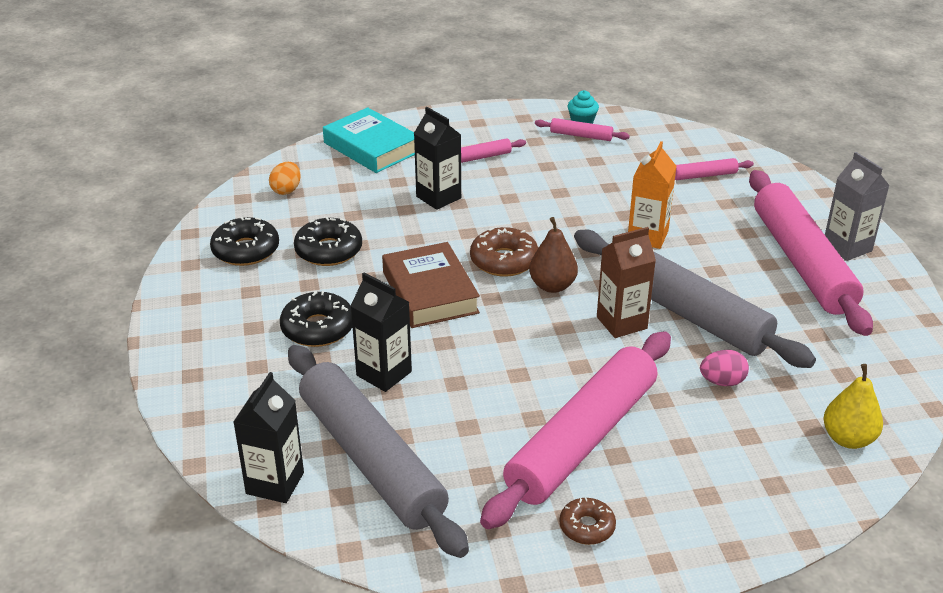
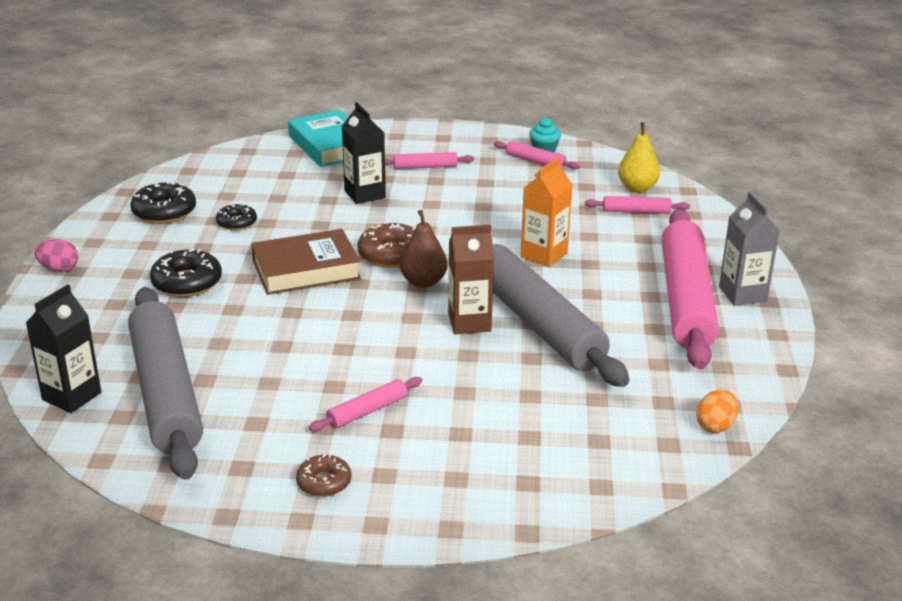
camera: 15 degrees right, 5 degrees down
orange egg [269,162,301,195] -> orange egg moved to [696,390,738,433]
black donut [294,217,362,266] -> black donut [216,203,257,231], size x0.62
black carton [351,273,412,392] -> none
brown book [382,242,480,328] -> brown book turned 75 degrees clockwise [251,229,361,295]
pink rolling pin [480,331,671,529] -> pink rolling pin [309,377,422,432], size x0.41
pink egg [700,350,749,386] -> pink egg moved to [34,239,78,272]
yellow pear [823,364,883,449] -> yellow pear moved to [618,122,660,192]

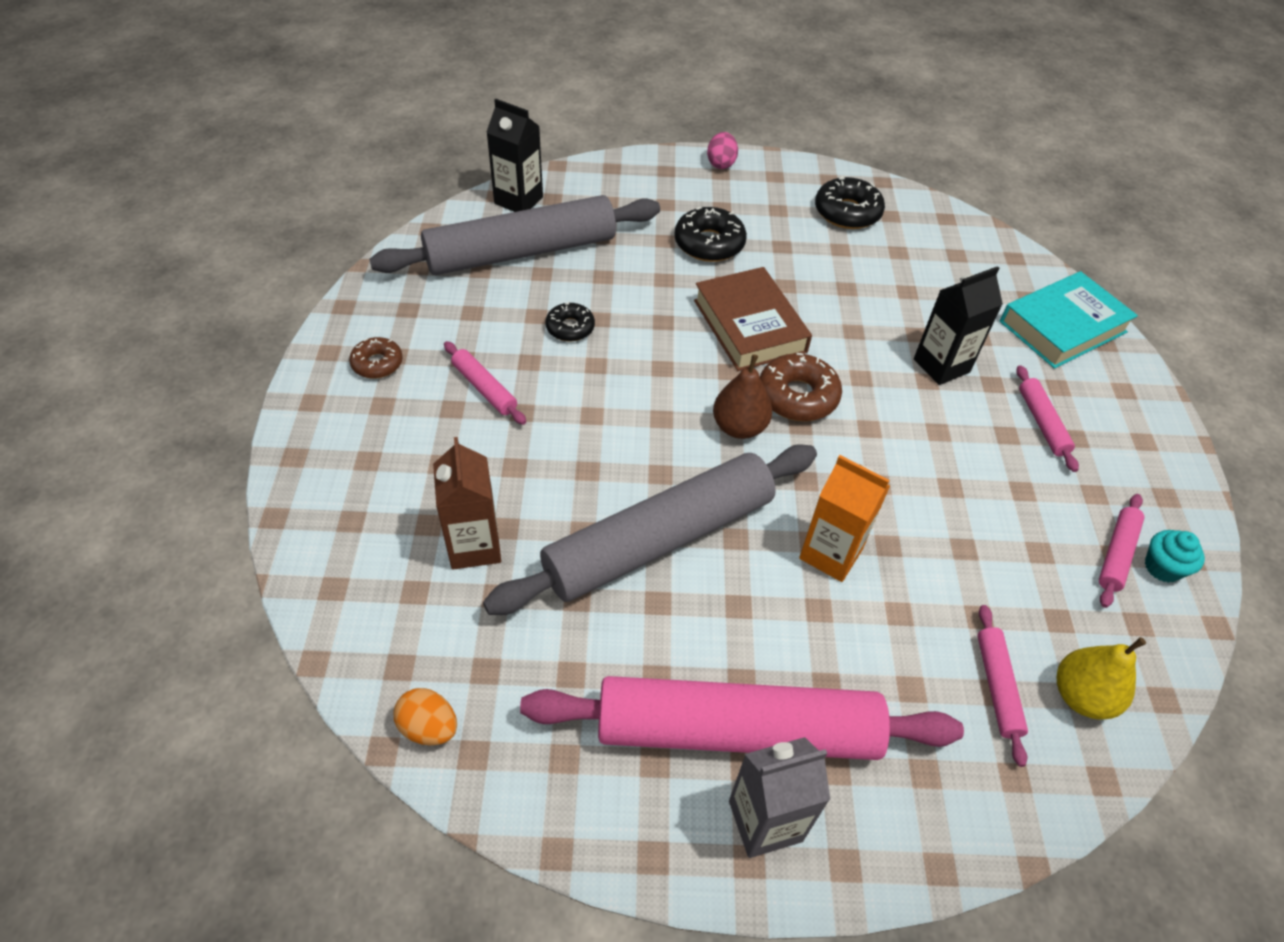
camera: 85 degrees right, 20 degrees up
black donut [216,203,257,231] -> black donut moved to [545,301,595,341]
brown carton [448,225,494,334] -> brown carton moved to [433,437,501,570]

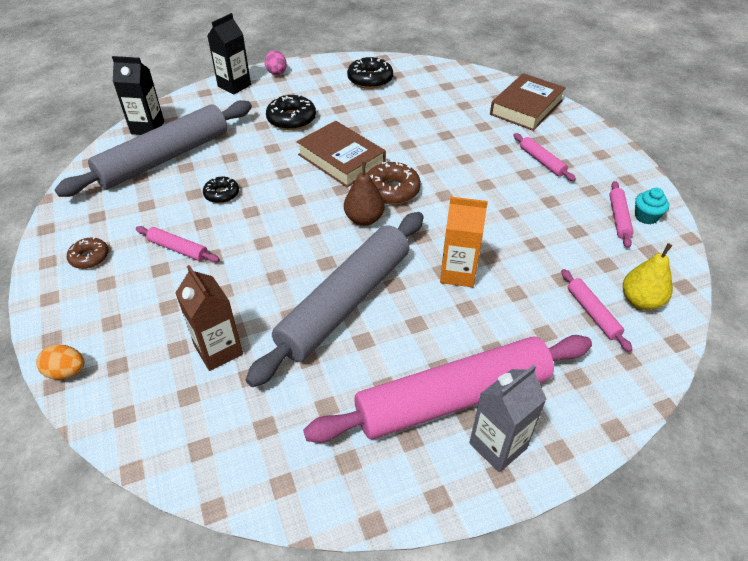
camera: 20 degrees left, 5 degrees down
orange egg [394,688,457,746] -> orange egg moved to [36,344,84,380]
black carton [914,266,1003,385] -> black carton moved to [207,13,251,95]
turquoise book [1000,271,1138,369] -> brown book [490,73,566,131]

